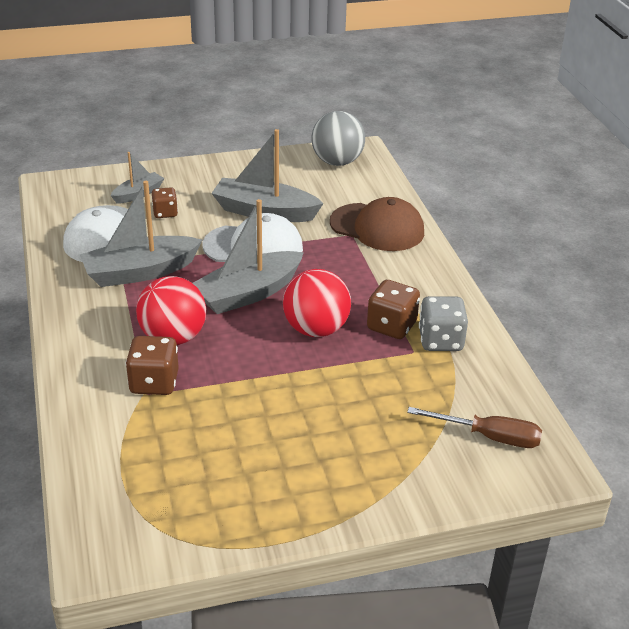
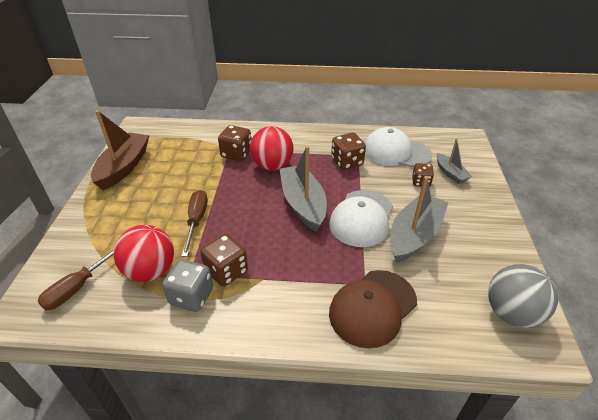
camera: 110 degrees right, 5 degrees up
grey boat [80,181,202,287] -> brown dice [331,133,366,170]
red ball [283,269,351,337] -> red ball moved to [114,225,174,282]
none -> brown boat [91,110,149,190]
none -> brown screwdriver [182,190,208,257]

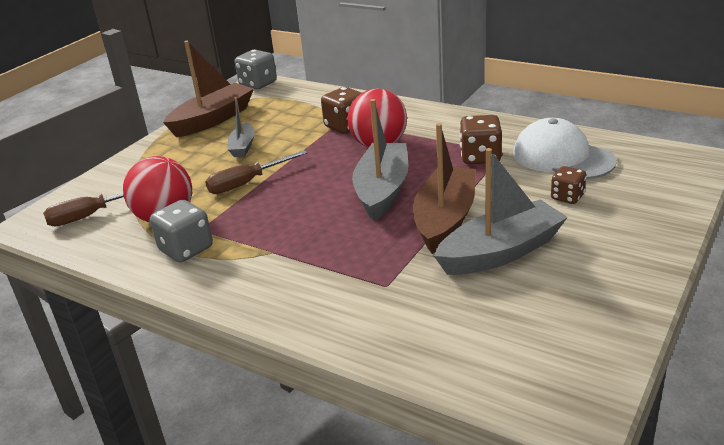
camera: 30 degrees right, 10 degrees down
brown screwdriver [182,190,208,257] -> brown screwdriver turned 150 degrees counterclockwise [205,150,308,194]
brown dice [200,234,248,286] -> none
white cap [329,190,393,247] -> brown boat [413,123,475,254]
brown cap [329,270,417,348] -> none
grey boat [437,138,472,184] -> grey boat moved to [228,97,255,157]
grey ball [488,264,558,328] -> none
none -> grey dice [235,50,277,89]

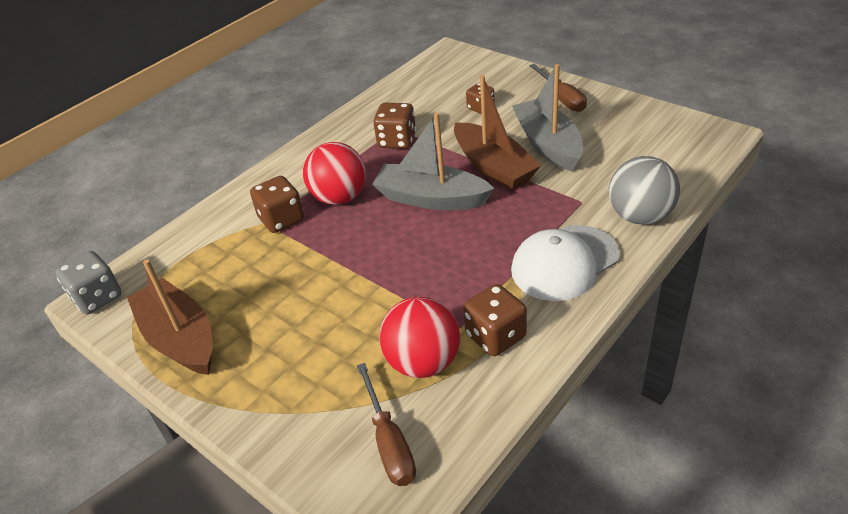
camera: 80 degrees left, 10 degrees up
grey dice [150,200,213,262] -> brown dice [463,284,527,356]
brown screwdriver [205,150,308,194] -> brown screwdriver moved to [529,64,587,112]
grey boat [228,97,255,157] -> none
brown boat [413,123,475,254] -> brown boat turned 150 degrees counterclockwise [454,75,541,190]
white cap [513,118,617,179] -> white cap moved to [511,225,620,301]
none -> grey ball [609,156,680,225]

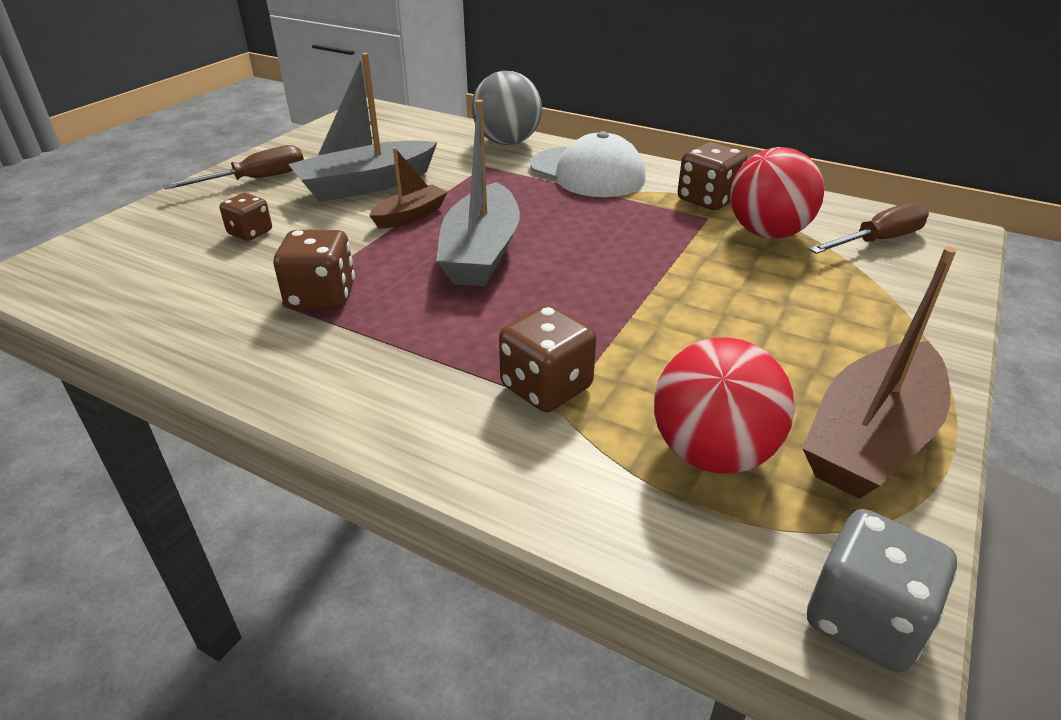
camera: 105 degrees left, 5 degrees down
red ball [303,142,366,205] -> red ball moved to [654,337,795,474]
brown boat [454,75,541,190] -> brown boat [369,147,448,229], size x0.55

